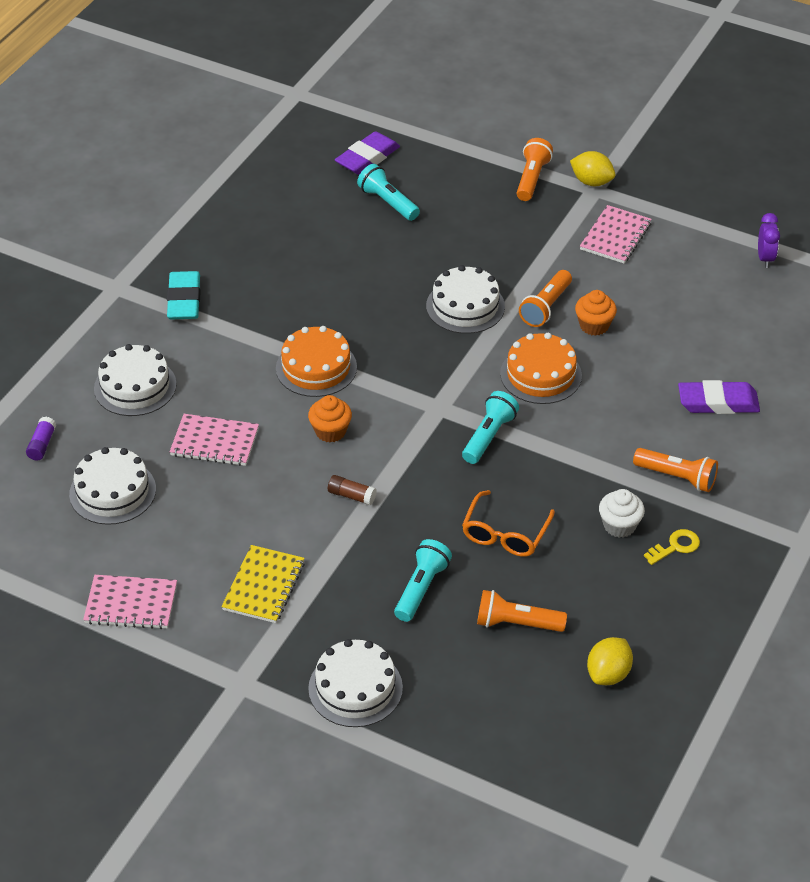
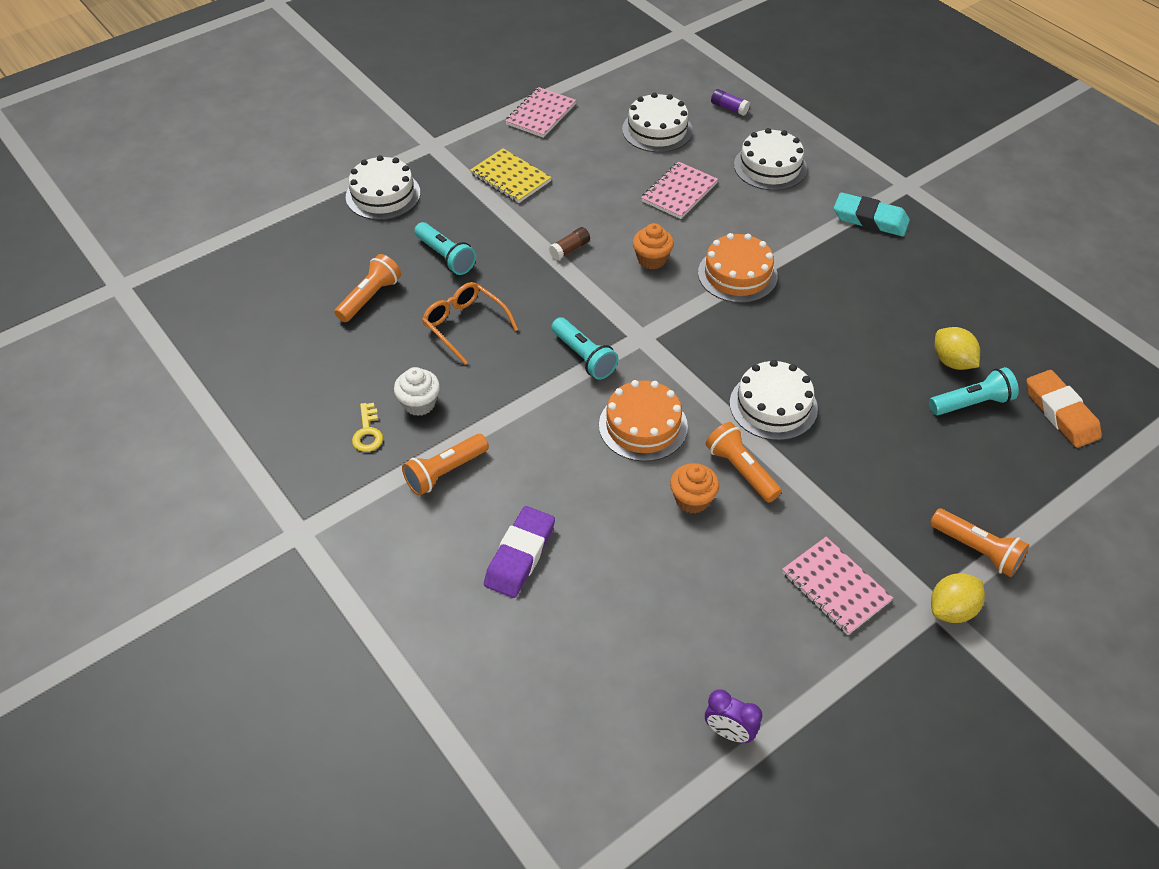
camera: 115 degrees right, 5 degrees up
purple eraser [335,131,400,175] -> orange eraser [1026,370,1102,448]
yellow lemon [587,637,633,685] -> yellow lemon moved to [935,327,980,370]

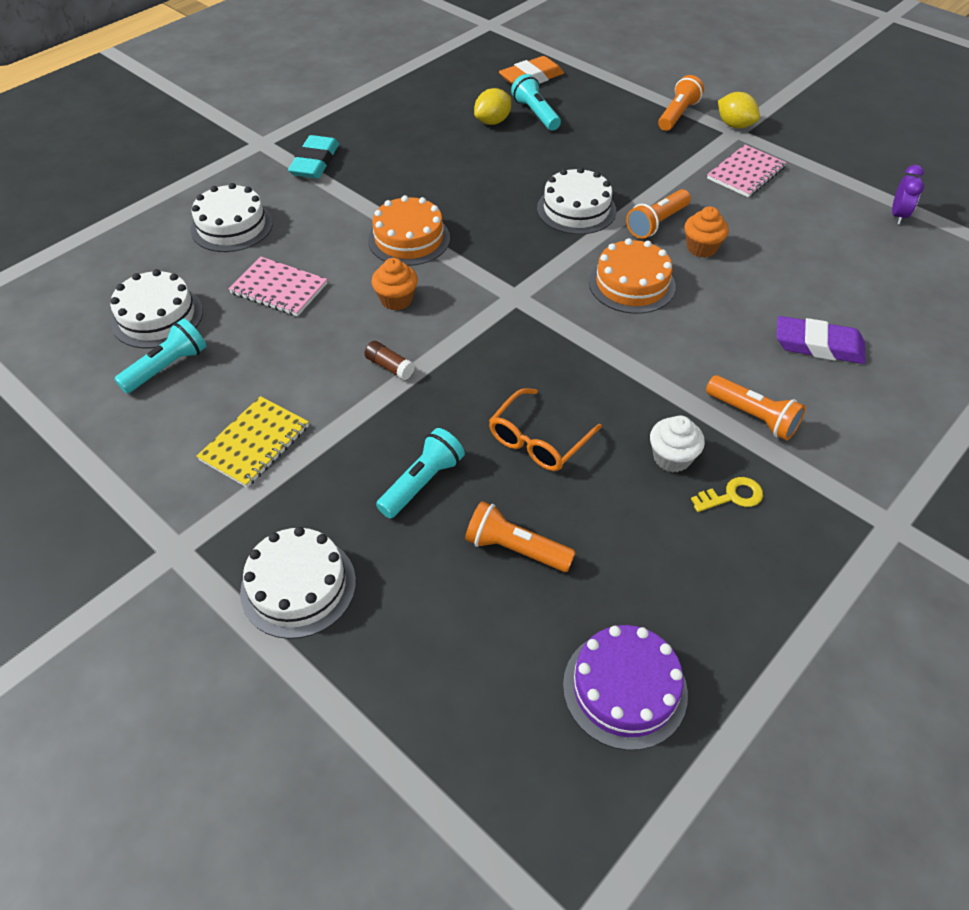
camera: 100 degrees left, 0 degrees up
pink notebook [505,87,576,138] -> none
turquoise flashlight [551,317,619,379] -> turquoise flashlight moved to [114,318,206,393]
purple glue stick [711,89,750,116] -> none
none -> purple cake [563,625,688,750]

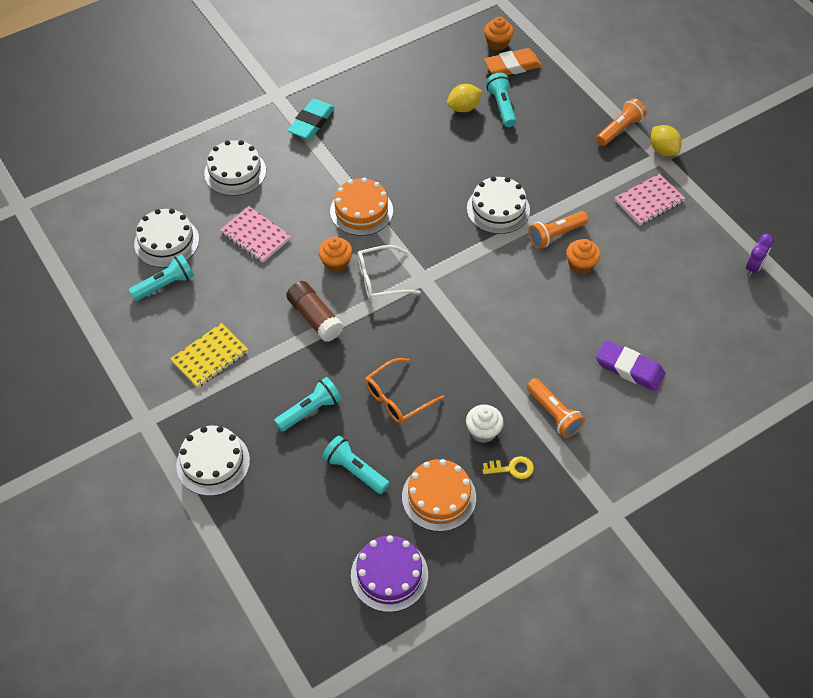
camera: 15 degrees right, 5 degrees up
brown glue stick [364,341,415,380] -> brown glue stick [286,281,343,342], size x1.80
orange flashlight [465,501,576,572] -> turquoise flashlight [322,435,389,494]
orange cake [589,238,676,314] -> orange cake moved to [402,459,476,532]
none -> white glasses [357,245,420,300]
none -> orange cupcake [484,17,514,51]

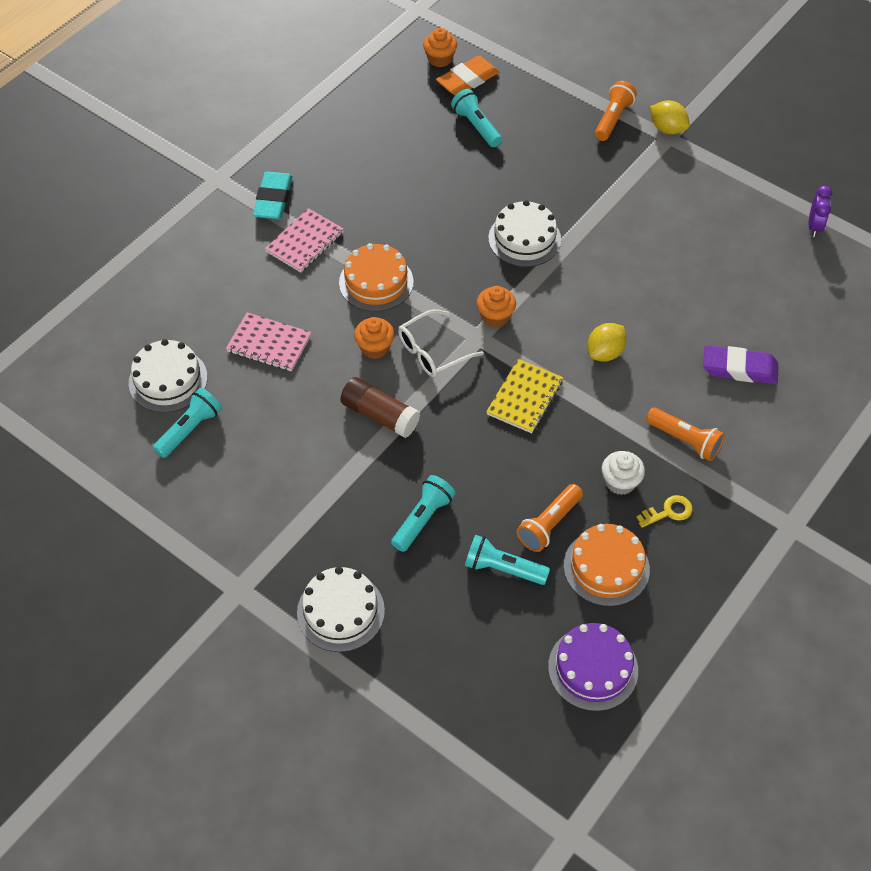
camera: 20 degrees left, 0 degrees up
yellow notebook [170,323,248,388] -> yellow notebook moved to [486,359,563,433]
white cake [204,140,266,196] -> none
orange glasses [365,358,444,424] -> none
yellow lemon [447,84,482,112] -> yellow lemon moved to [587,323,627,361]
orange flashlight [528,211,588,249] -> orange flashlight moved to [517,484,583,552]
orange cupcake [566,239,601,275] -> orange cupcake moved to [477,286,516,327]
pink notebook [615,174,685,225] -> pink notebook moved to [265,208,344,272]

